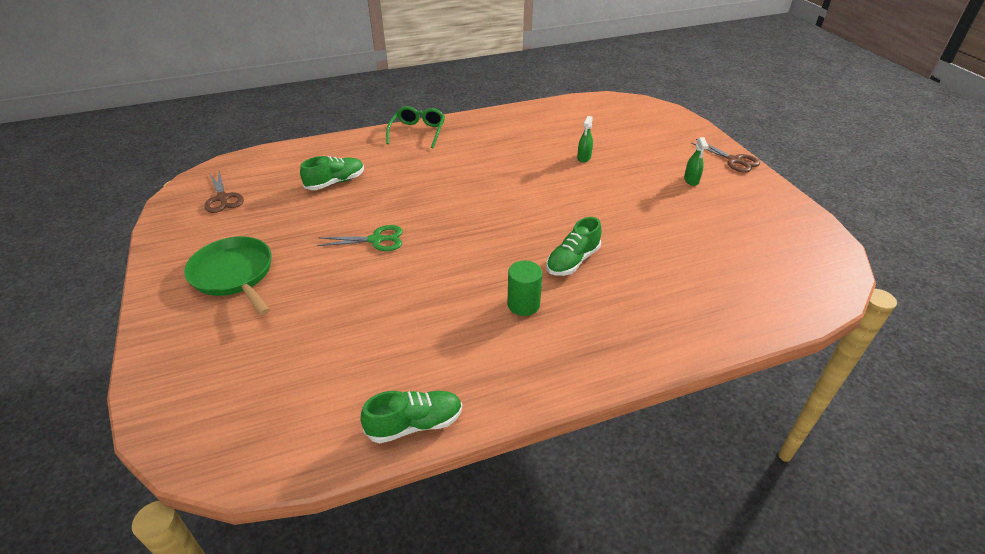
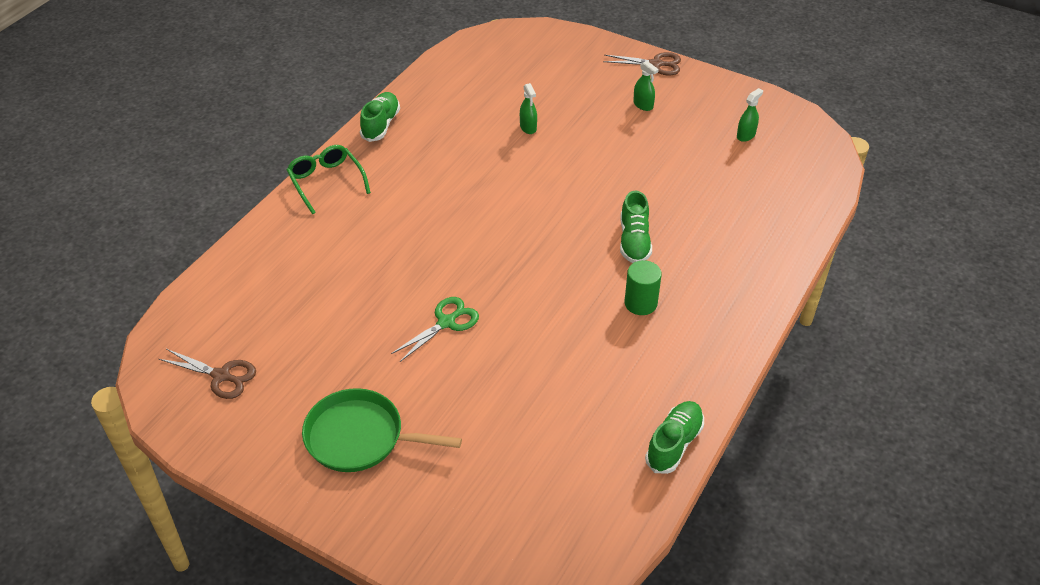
camera: 40 degrees left, 5 degrees up
green shoe [300,156,364,190] -> green shoe moved to [360,92,400,142]
none -> green spray bottle [737,88,763,142]

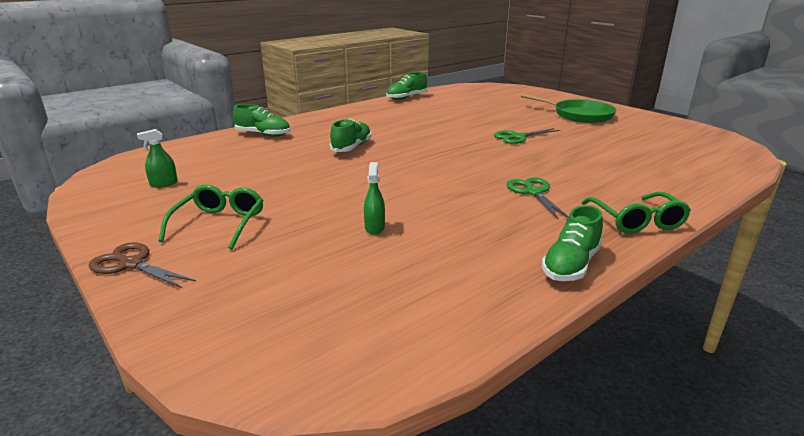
camera: 160 degrees left, 20 degrees down
brown scissors [159,349,256,399] -> none
green cylinder [625,260,662,315] -> none
green spray bottle [633,61,659,111] -> green glasses [158,185,263,249]
none -> green shoe [233,104,290,137]
none -> green scissors [507,177,568,219]

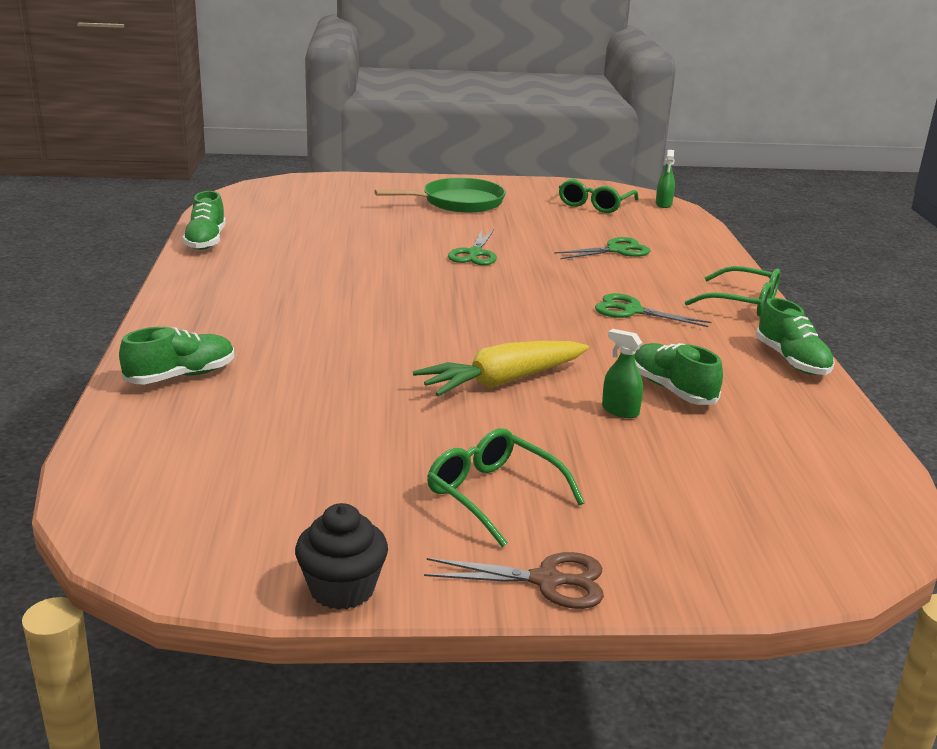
camera: 55 degrees left, 0 degrees up
brown scissors [89,242,196,289] -> brown scissors turned 150 degrees counterclockwise [424,552,604,609]
green spray bottle [137,129,178,188] -> green spray bottle moved to [656,150,675,208]
green shoe [330,119,371,152] -> green shoe moved to [634,343,723,405]
none -> black cupcake [295,503,388,610]
none -> yellow carrot [413,341,589,396]
none -> green scissors [554,237,651,259]
none -> green glasses [559,178,638,213]

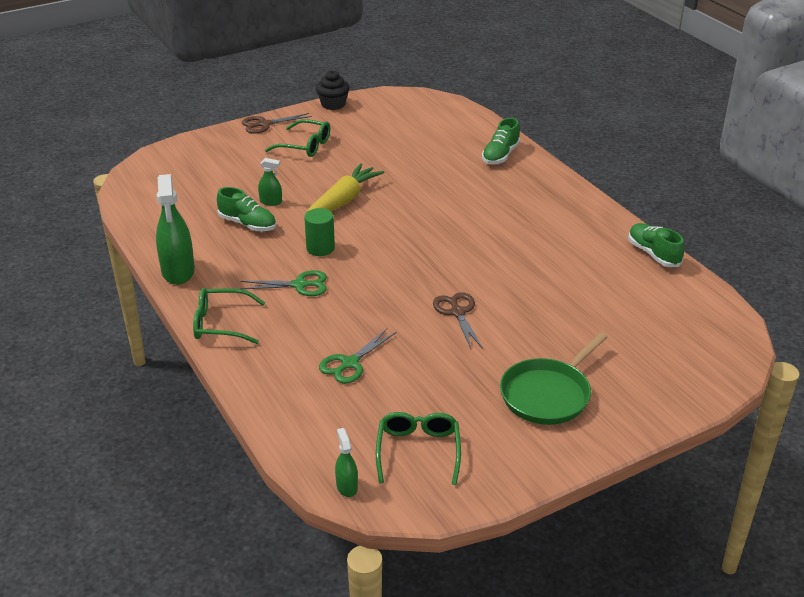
camera: 155 degrees right, 10 degrees up
green scissors [448,229,497,265] -> brown scissors [433,292,483,349]
green shoe [756,298,835,375] -> green spray bottle [156,174,195,285]
none -> green cylinder [304,208,335,256]

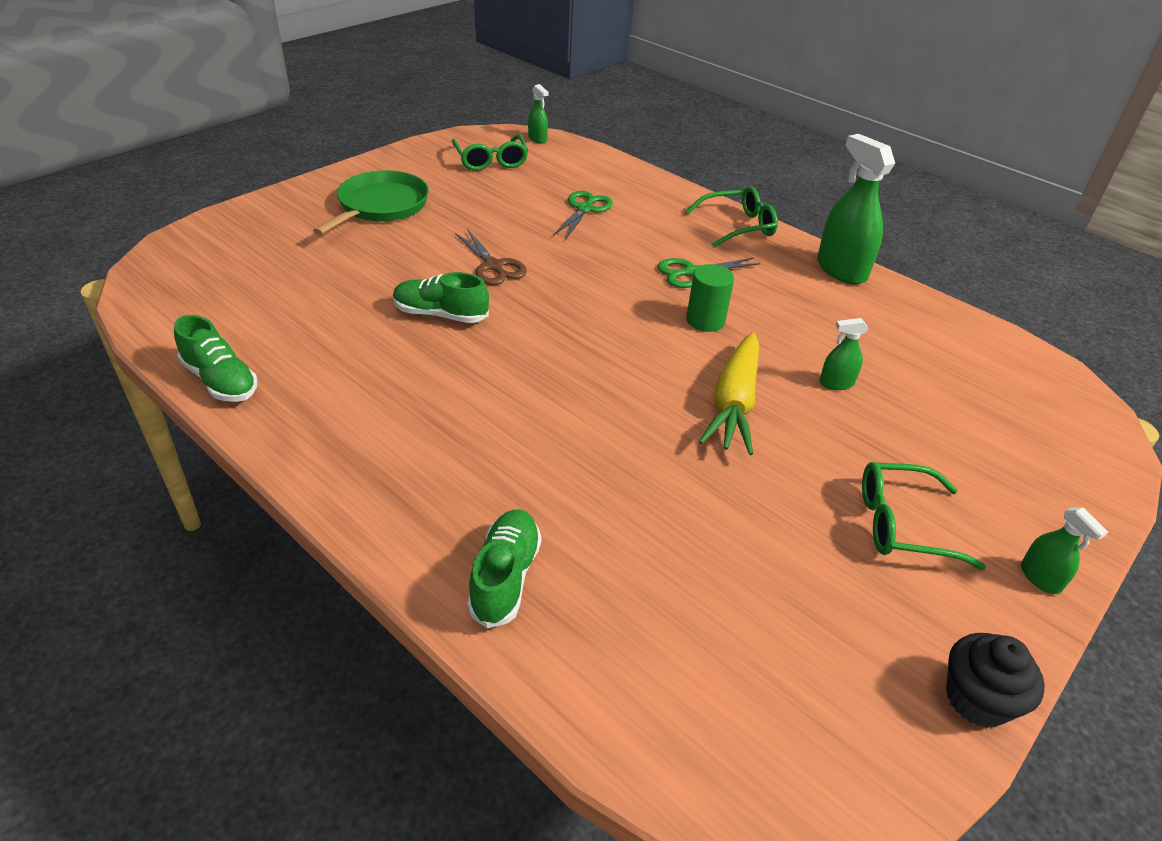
camera: 160 degrees right, 5 degrees up
green shoe [217,187,276,231] -> green shoe moved to [393,272,489,323]
brown scissors [242,113,312,134] -> green spray bottle [1021,507,1108,594]

